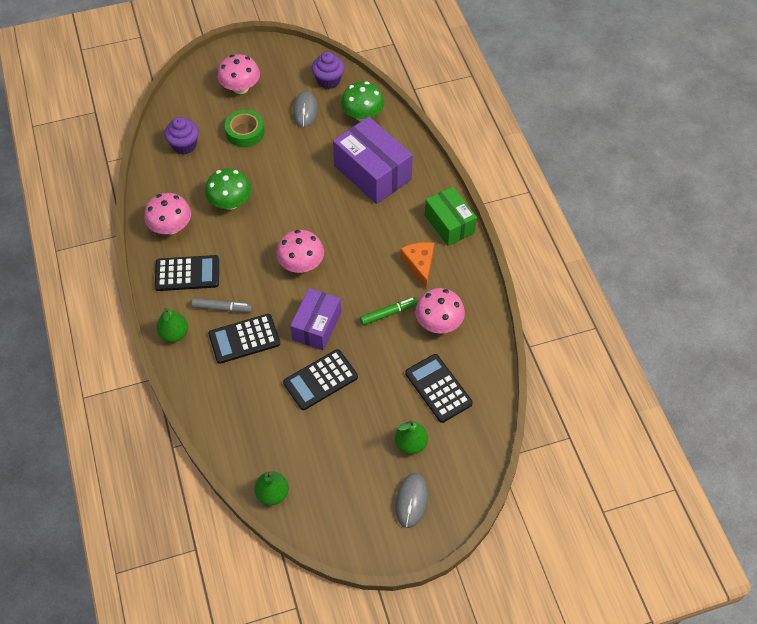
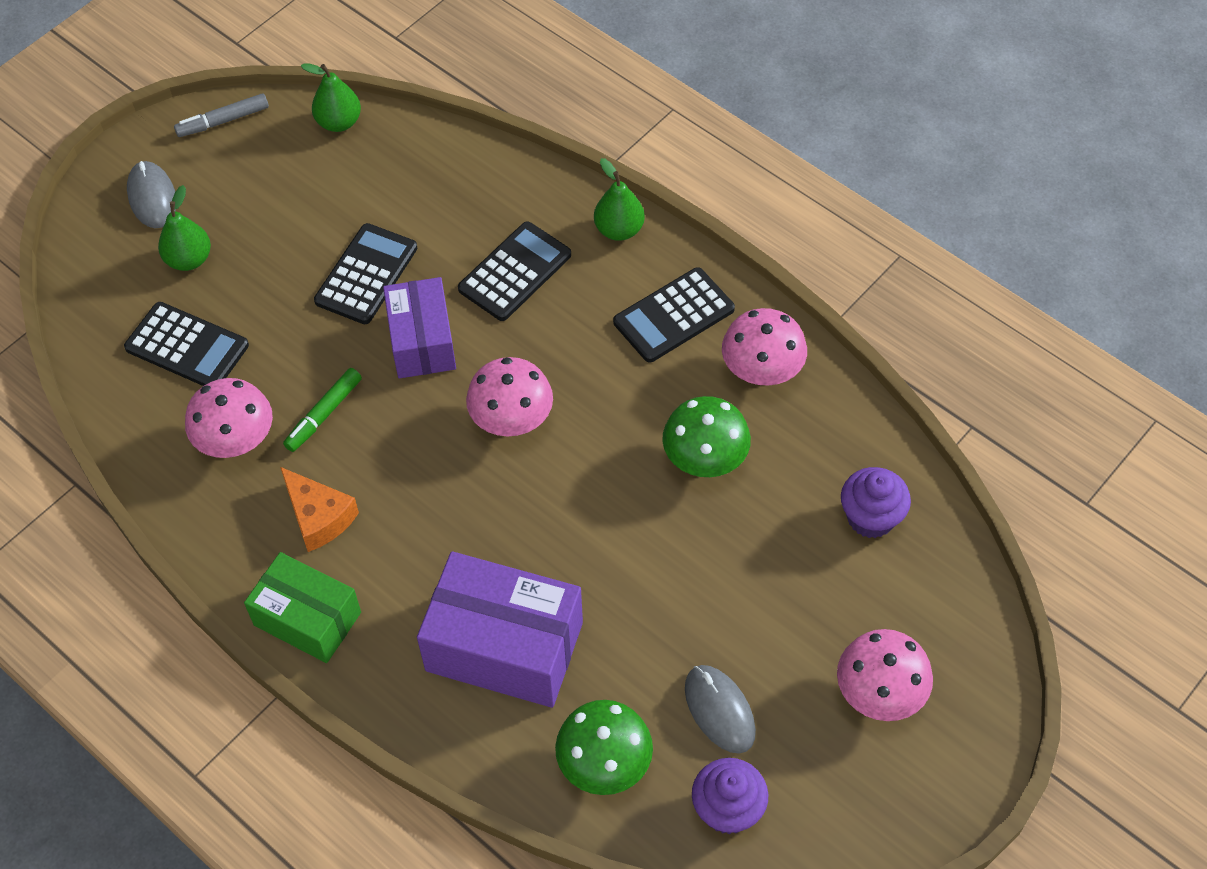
camera: 150 degrees right, 0 degrees up
grey marker [191,298,252,312] -> grey marker moved to [174,93,269,137]
green tape [225,110,265,147] -> none

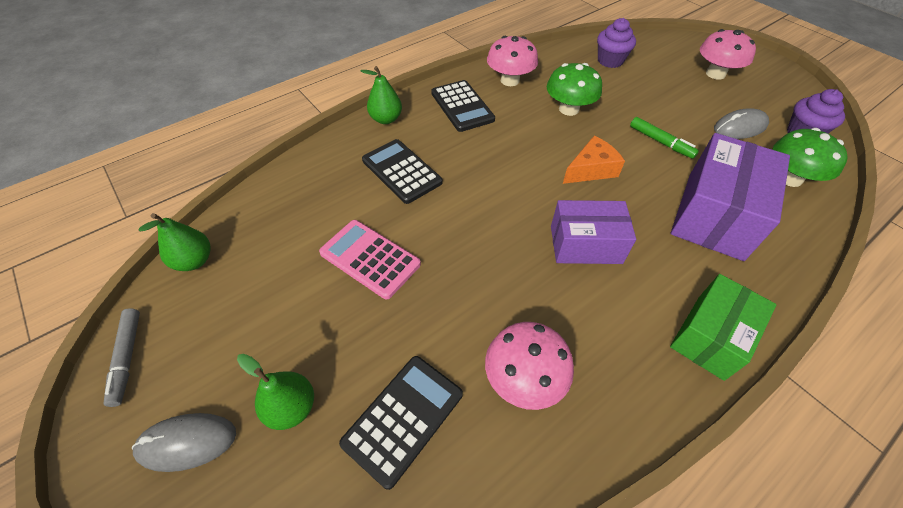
camera: 80 degrees left, 5 degrees down
orange cheese [280,467,359,552] -> orange cheese moved to [563,136,625,184]
green marker [283,368,362,452] -> green marker moved to [630,117,699,159]
black calculator [314,223,418,324] -> pink calculator [319,220,421,299]
purple box [383,277,456,379] -> purple box moved to [551,200,636,264]
pink mushroom [466,357,553,436] -> none

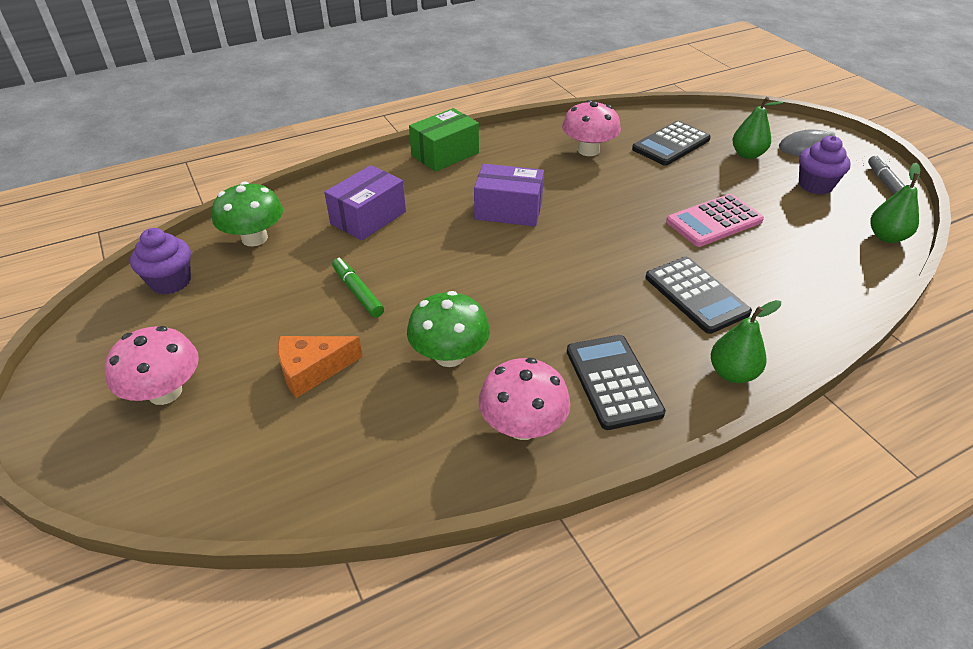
camera: 170 degrees left, 10 degrees down
pink calculator [319,220,421,299] -> pink calculator turned 105 degrees clockwise [666,194,764,247]
orange cheese [563,136,625,184] -> orange cheese moved to [278,336,363,398]
purple cupcake [597,18,636,68] -> purple cupcake moved to [799,136,851,194]
purple box [671,133,790,261] -> purple box [324,165,406,241], size x0.66
grey mouse [714,108,769,139] -> none

